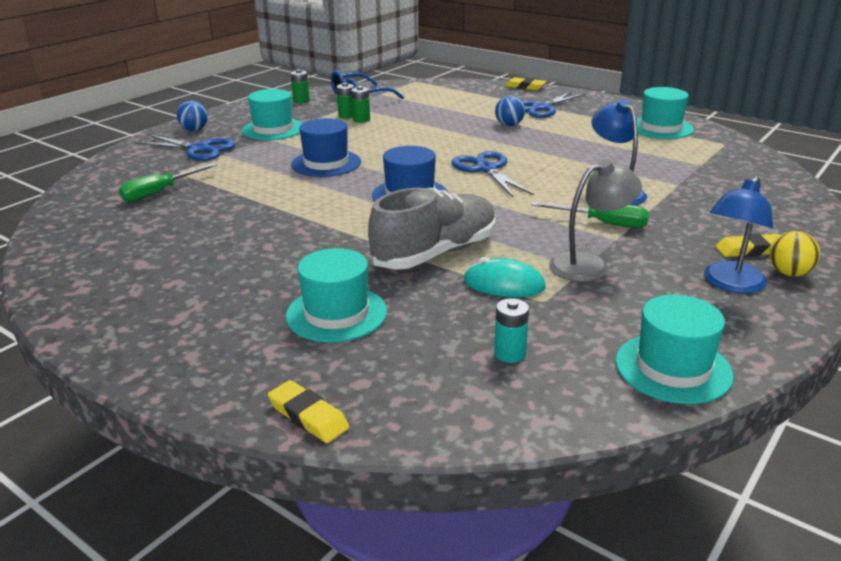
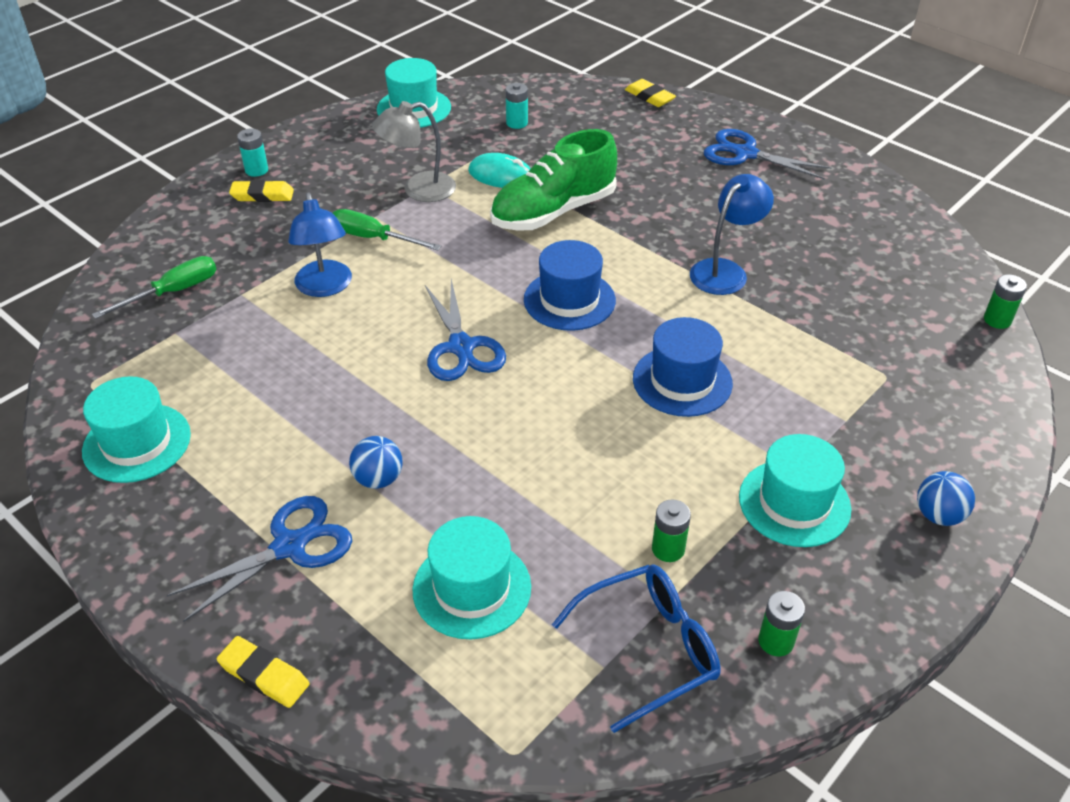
camera: 175 degrees left, 15 degrees up
green screwdriver [119,163,217,202] -> green screwdriver moved to [92,256,216,319]
blue scissors [135,135,236,161] -> blue scissors moved to [704,129,832,180]
turquoise hat [286,248,387,343] -> turquoise hat moved to [412,516,531,639]
green battery [351,86,370,123] -> green battery moved to [984,274,1027,329]
grey shoe [368,188,496,270] -> green shoe [490,129,617,231]
blue lamp [704,176,773,293] -> blue lamp moved to [690,174,774,295]
yellow ball [770,231,820,277] -> turquoise battery [237,129,268,177]

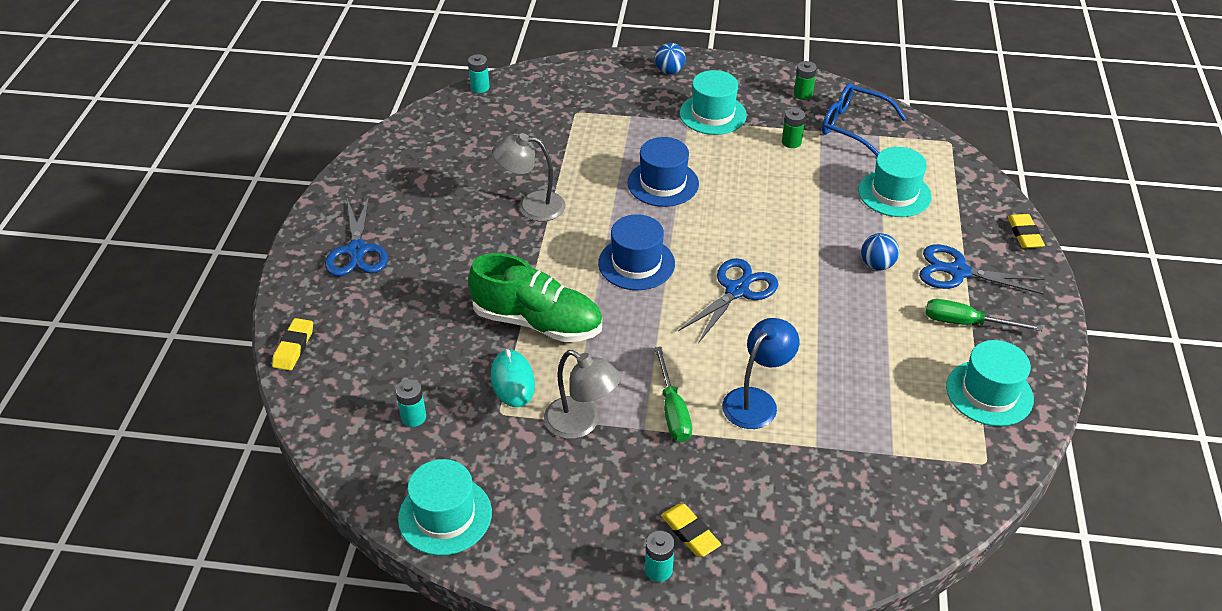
camera: 125 degrees left, 0 degrees up
green screwdriver [92,256,216,319] -> green screwdriver moved to [926,299,1043,331]
blue lamp [690,174,774,295] -> grey lamp [493,133,565,221]
green battery [984,274,1027,329] -> turquoise battery [468,54,490,93]

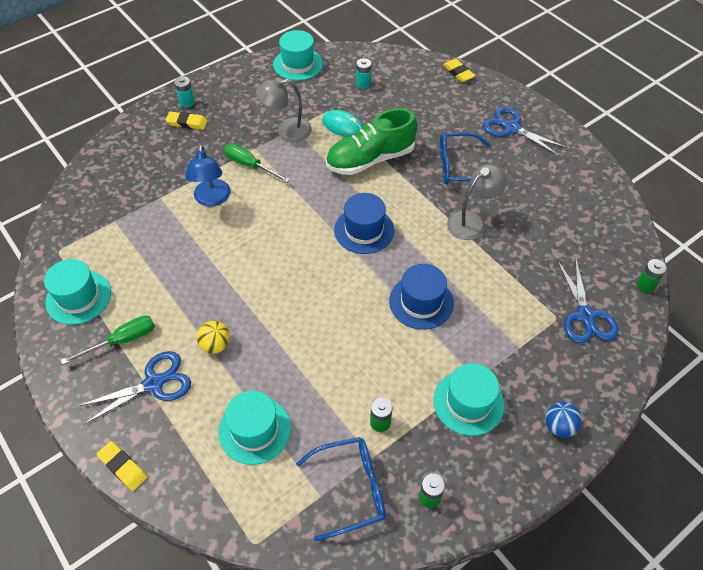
camera: 135 degrees right, 10 degrees up
turquoise battery [468,54,490,93] -> green battery [637,259,667,293]
blue scissors [678,258,779,343] -> blue scissors moved to [557,260,618,344]
blue ball [861,233,899,270] -> yellow ball [197,321,230,354]
none -> blue glasses [440,132,490,185]

